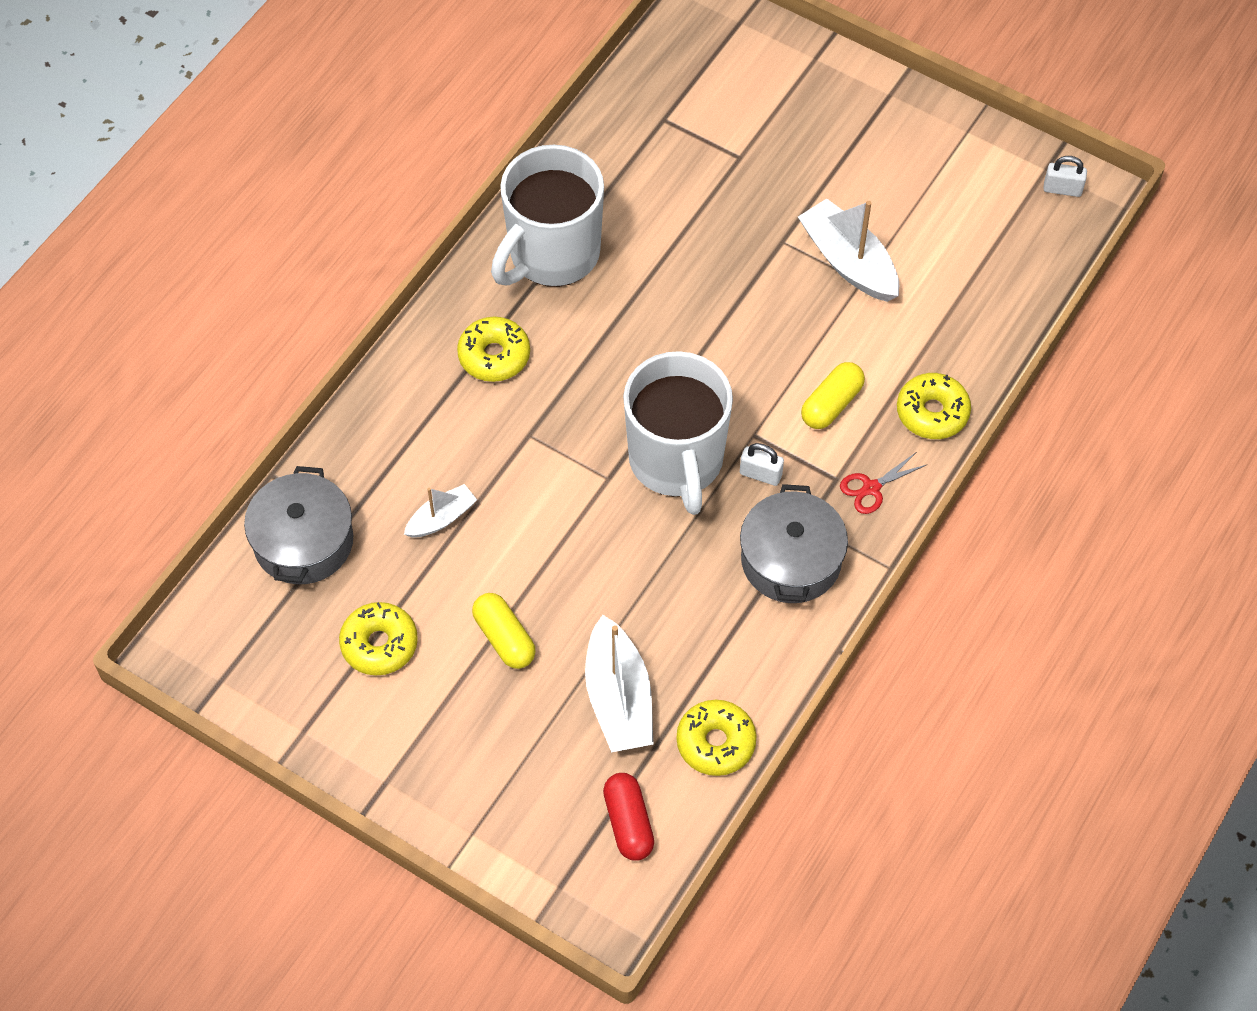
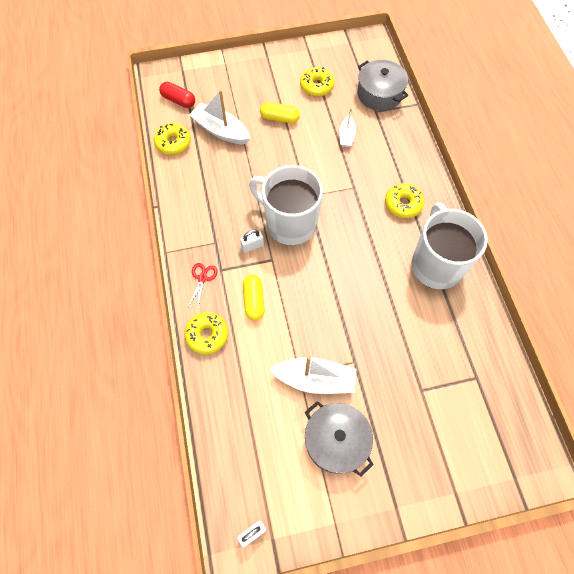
camera: 135 degrees right, 5 degrees up
grey pot [740,484,848,603] -> grey pot moved to [305,401,374,477]

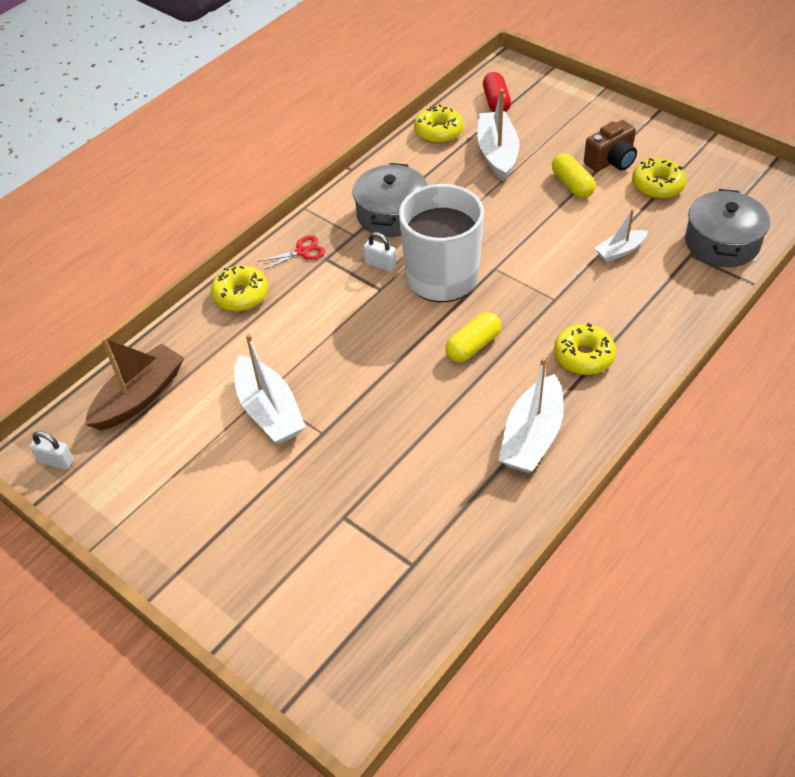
camera: 55 degrees right, 15 degrees down
yellow capsule [243,275,265,320] -> yellow capsule moved to [445,312,501,362]
grey pot [305,401,374,477] -> grey pot moved to [352,163,428,237]
white mug [411,202,488,289] -> white boat [498,357,564,473]
none -> brown boat [85,337,184,431]
none -> brown camera [584,120,637,172]

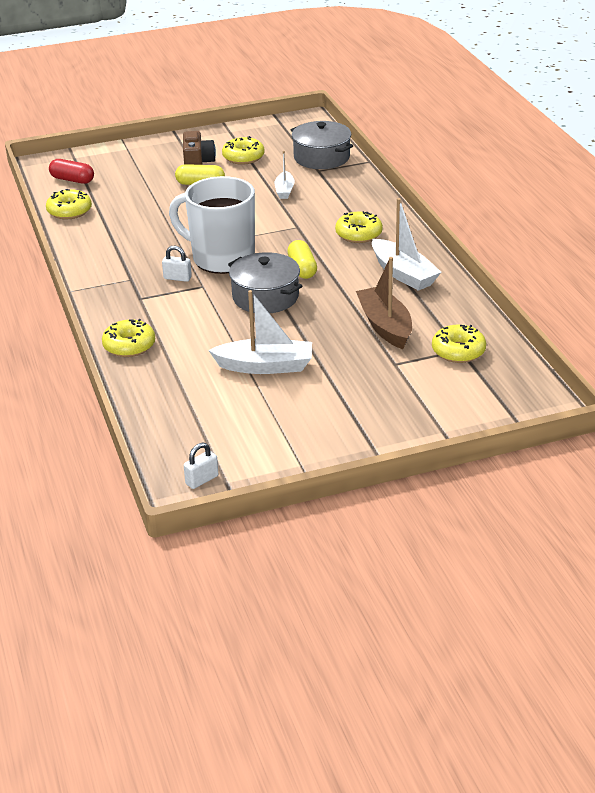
camera: 60 degrees left, 15 degrees down
brown boat [85,337,184,431] -> brown boat moved to [356,257,412,349]
red scissors [257,235,325,271] -> none
grey pot [352,163,428,237] -> grey pot moved to [228,252,302,313]
white padlock [364,232,396,272] -> white padlock turned 45 degrees clockwise [162,246,192,282]
white boat [477,89,520,181] -> none
none -> yellow donut [432,324,486,363]

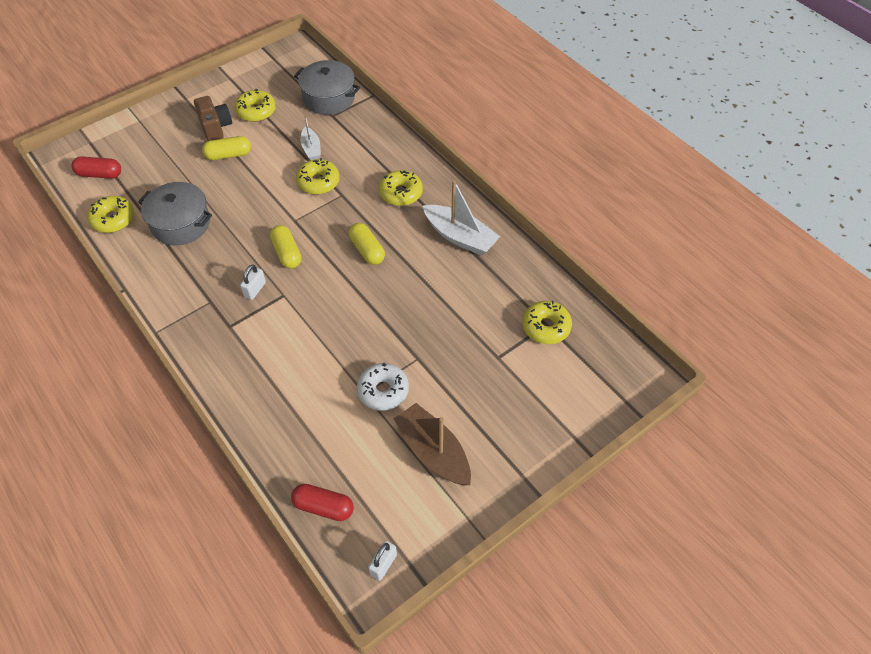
camera: 20 degrees left, 20 degrees up
yellow donut [102,319,155,357] -> yellow donut moved to [296,158,340,195]
white padlock [162,246,192,282] -> white padlock turned 60 degrees counterclockwise [240,264,266,300]
white mug [169,176,255,274] -> yellow capsule [270,225,301,268]
white boat [208,290,312,374] -> white donut [357,363,409,411]
grey pot [228,252,302,313] -> grey pot moved to [138,182,212,245]
brown boat [356,257,412,349] -> brown boat moved to [394,403,471,485]
none -> red capsule [291,484,354,521]

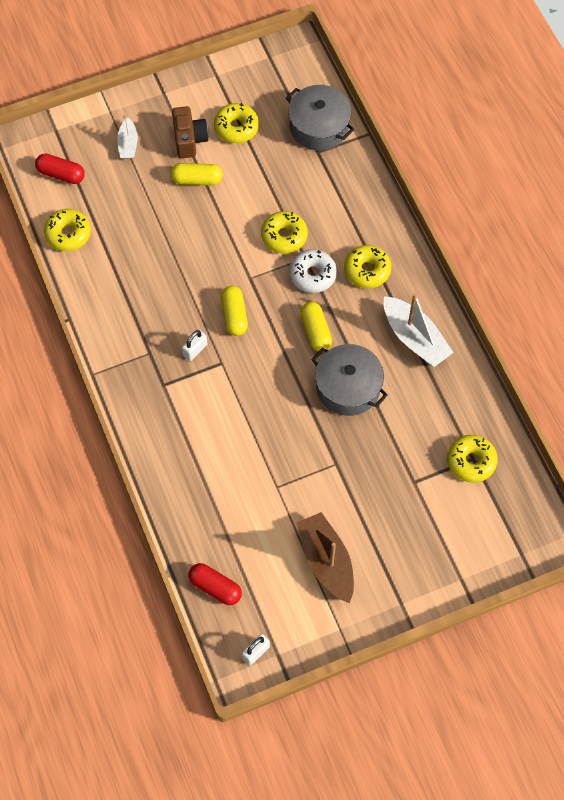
camera: 15 degrees right, 10 degrees up
grey pot [138,182,212,245] -> grey pot moved to [311,344,388,416]
white boat [300,115,321,160] -> white boat moved to [117,115,138,159]
white donut [357,363,409,411] -> white donut moved to [290,249,337,293]

